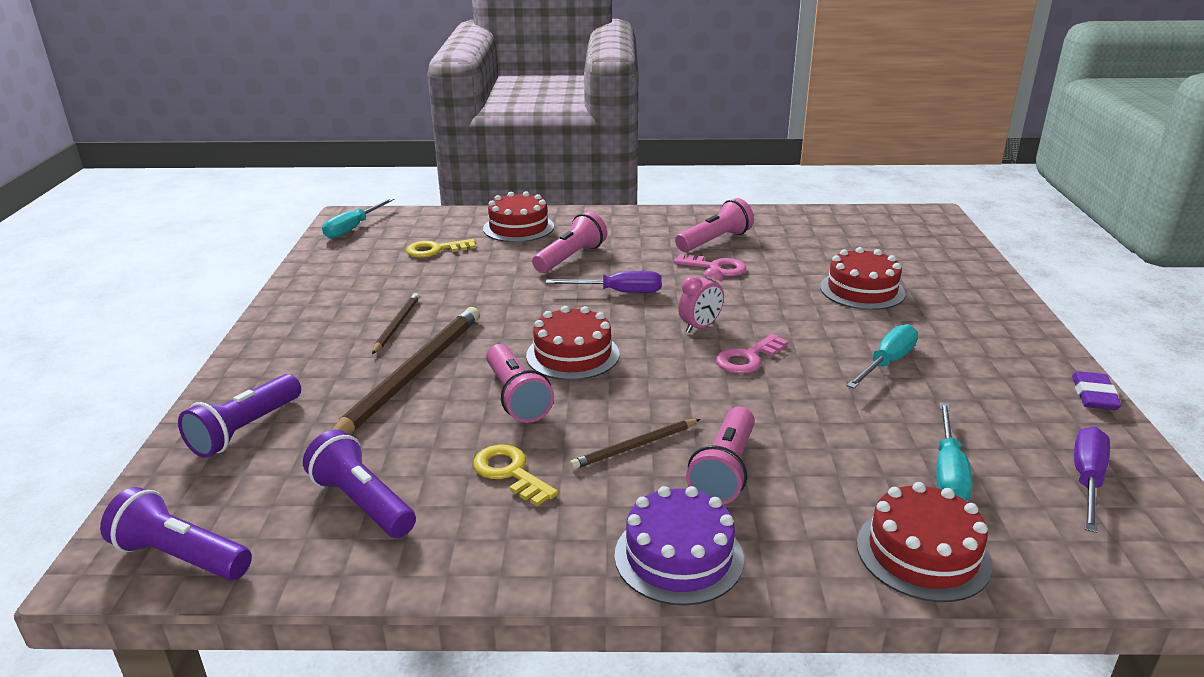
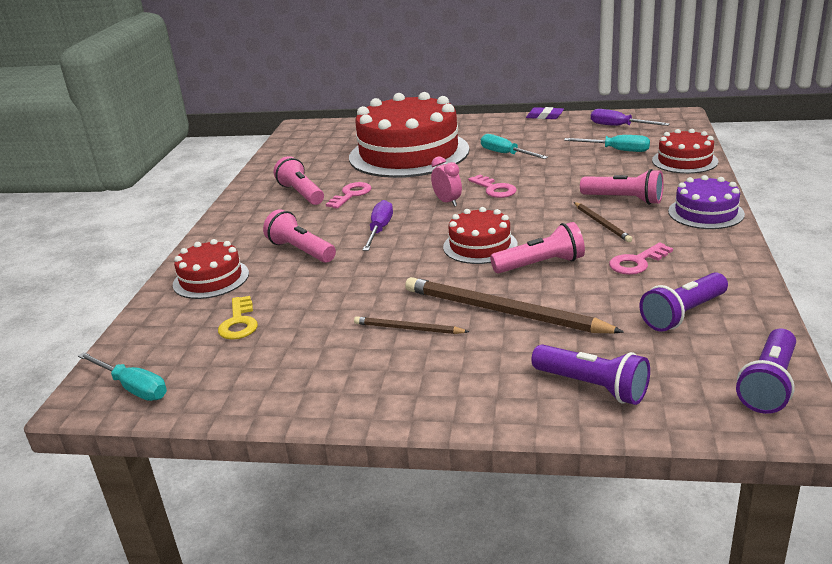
camera: 80 degrees left, 0 degrees up
yellow key [473,445,558,506] -> pink key [609,243,673,275]
red cake [820,247,906,310] -> red cake [349,92,469,178], size x2.09

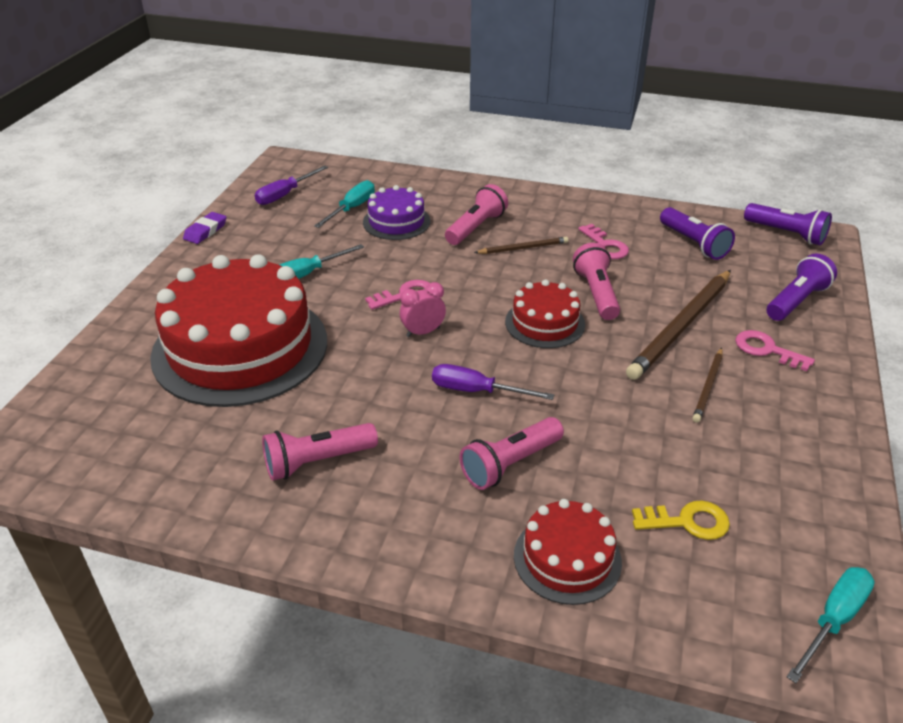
camera: 85 degrees left, 10 degrees up
pink key [326,182,372,209] -> pink key moved to [735,330,815,371]
red cake [652,129,718,174] -> none
purple cake [668,175,745,229] -> purple cake moved to [363,185,431,240]

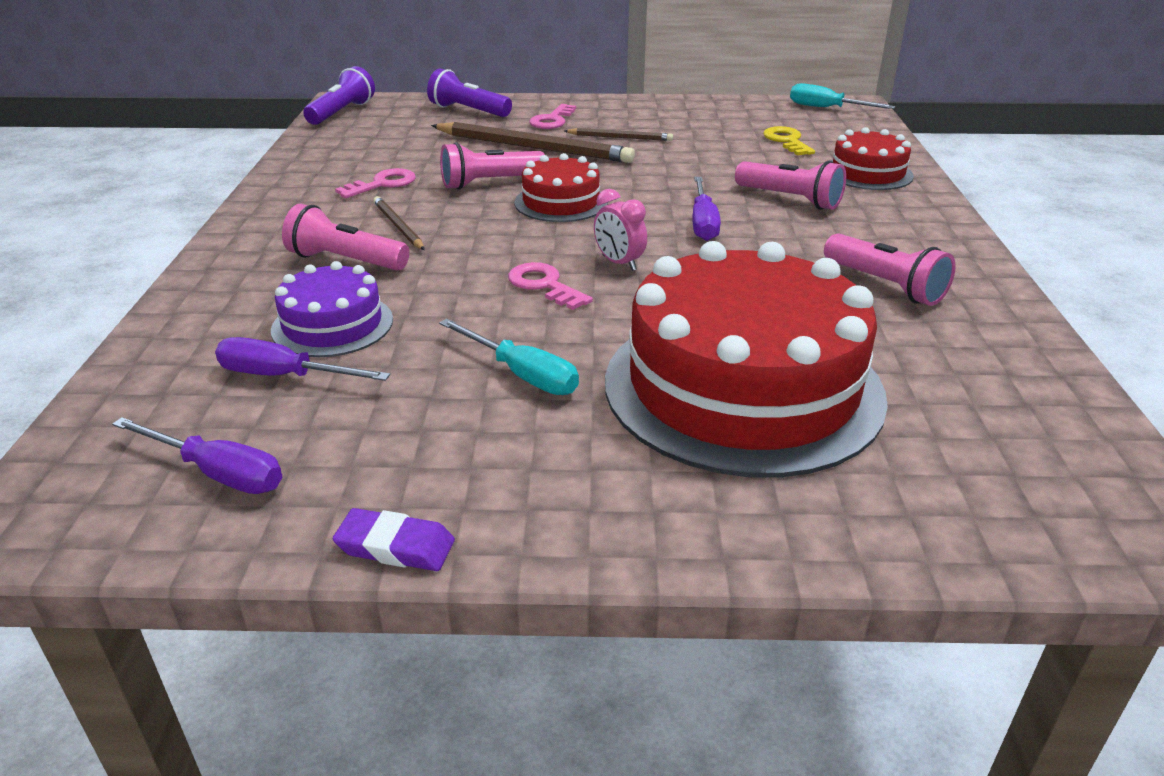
camera: 105 degrees left, 5 degrees down
turquoise screwdriver [314,180,375,228] -> purple screwdriver [215,337,390,381]
purple flashlight [660,207,735,260] -> none

